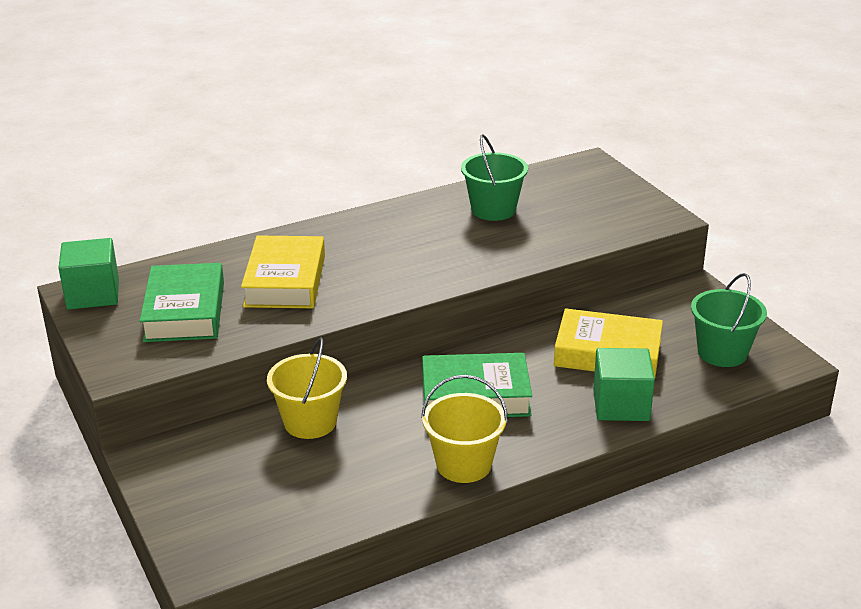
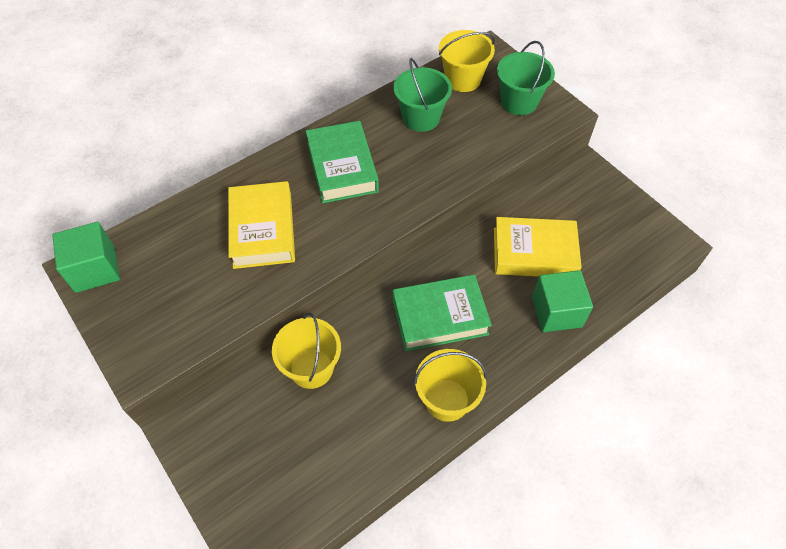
camera: 10 degrees left, 25 degrees up
green book [140,263,224,342] -> green book moved to [306,121,379,203]
green bucket [691,273,767,367] -> green bucket moved to [497,41,555,115]
none -> yellow bucket [439,30,495,92]

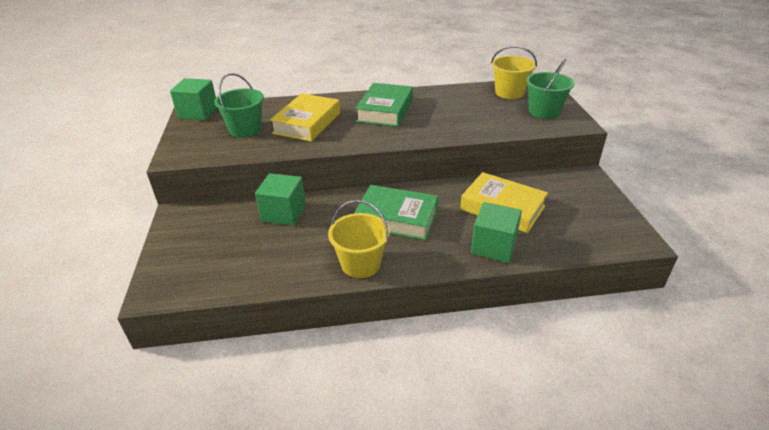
camera: 30 degrees right, 20 degrees down
yellow bucket [272,312,341,389] -> green cube [255,173,306,226]
green bucket [393,58,452,132] -> green bucket moved to [214,73,264,138]

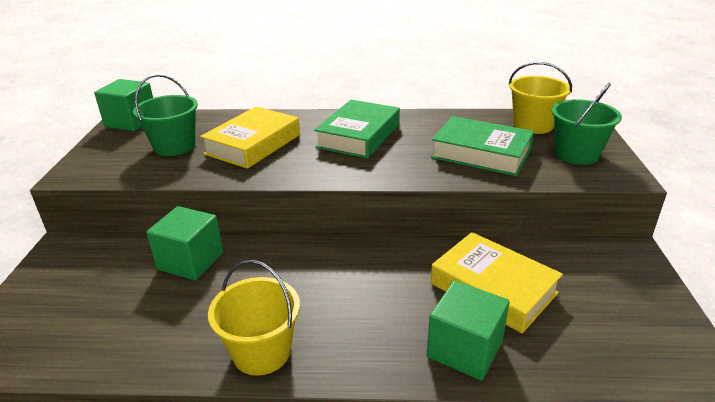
camera: 10 degrees right, 5 degrees down
green book [354,185,438,240] -> green book moved to [431,116,534,176]

